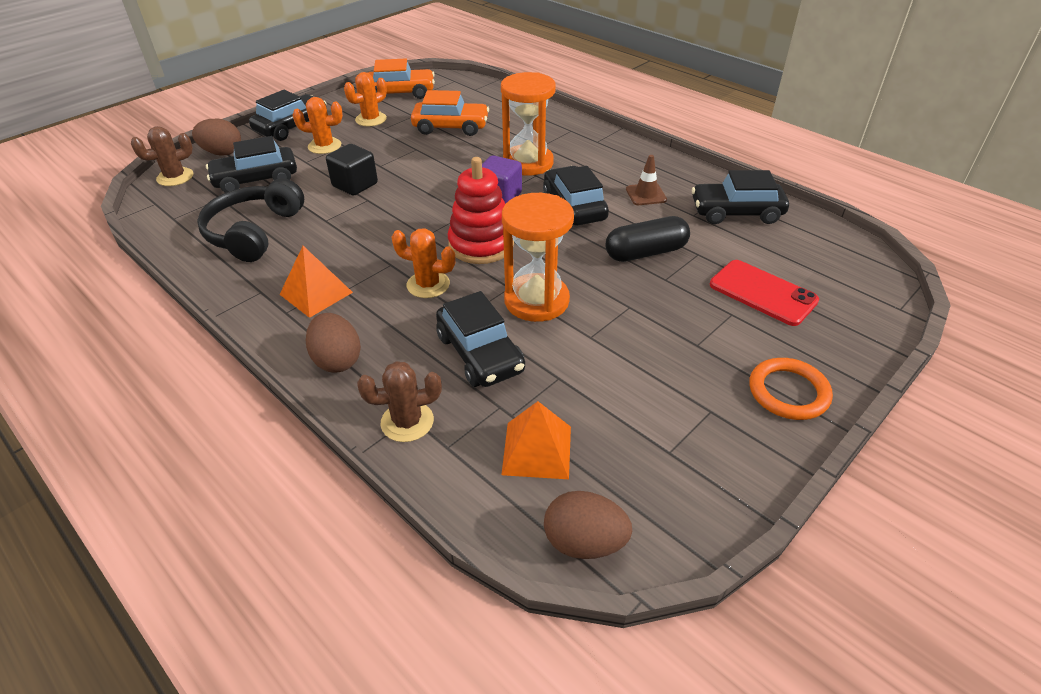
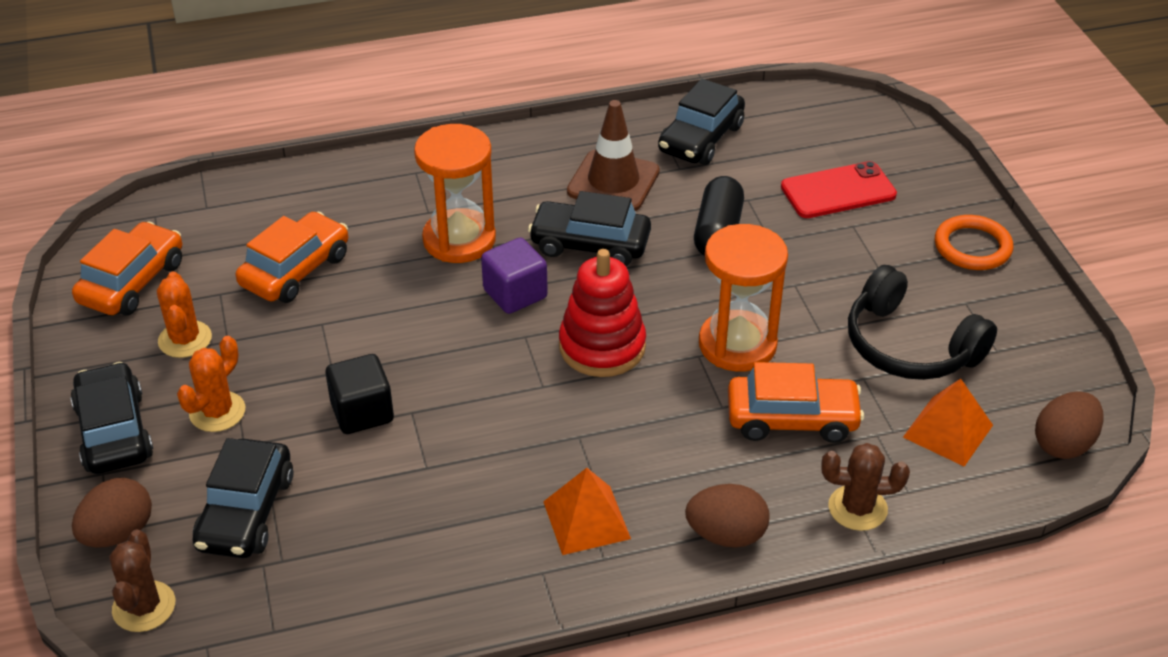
camera: 60 degrees left, 0 degrees up
black headphones [197,178,304,262] -> black headphones moved to [848,265,997,380]
brown cactus [357,361,442,442] -> brown cactus turned 75 degrees clockwise [821,443,910,531]
orange cactus [392,228,455,298] -> none
black car [436,291,525,387] -> orange car [728,362,864,443]
brown traffic cone [626,155,667,205] -> brown traffic cone [567,100,660,211], size x1.73

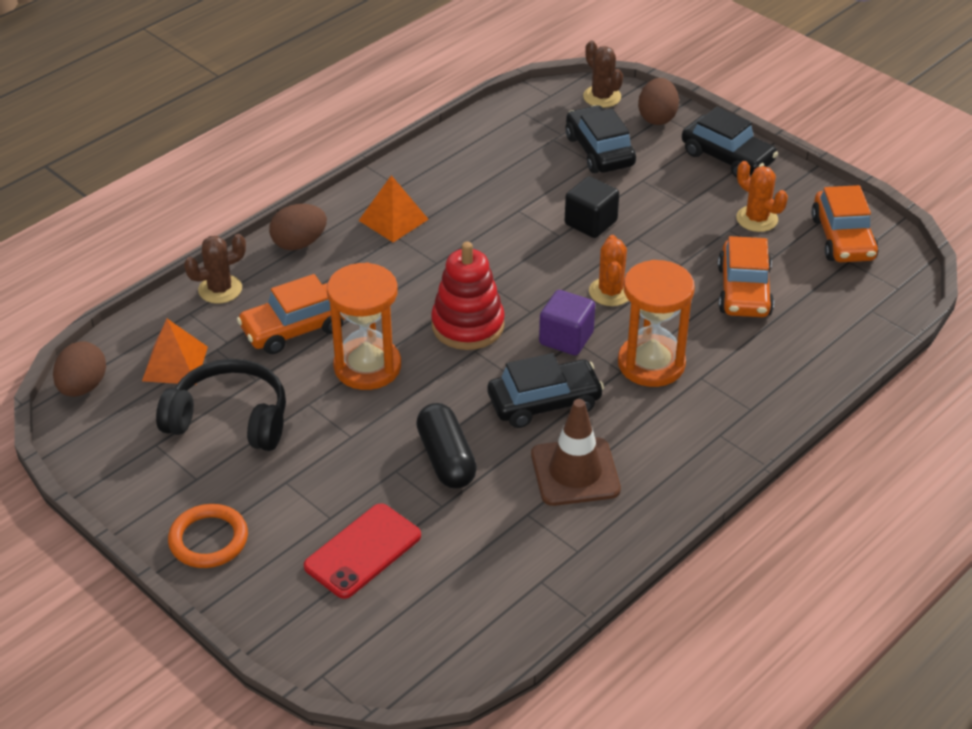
camera: 150 degrees right, 0 degrees up
orange cactus [177,336,245,432] -> orange cactus moved to [589,235,629,306]
black car [658,79,745,165] -> none

